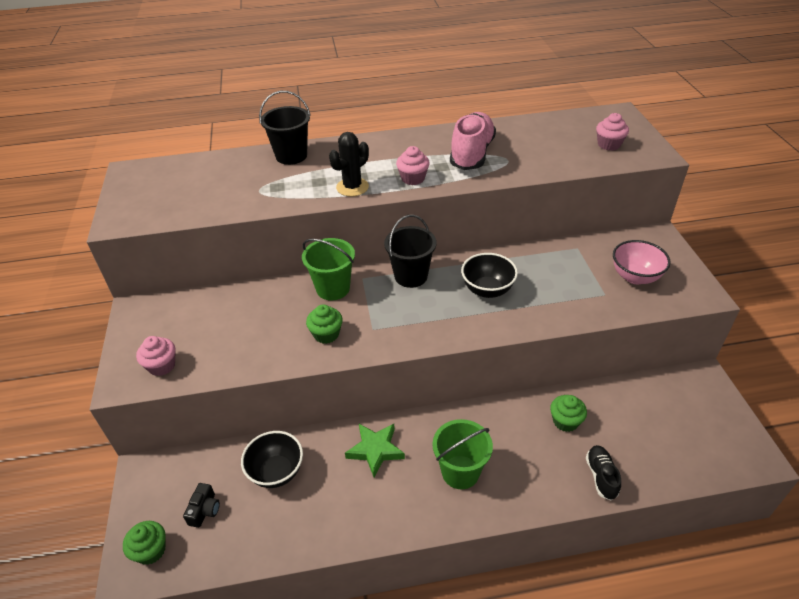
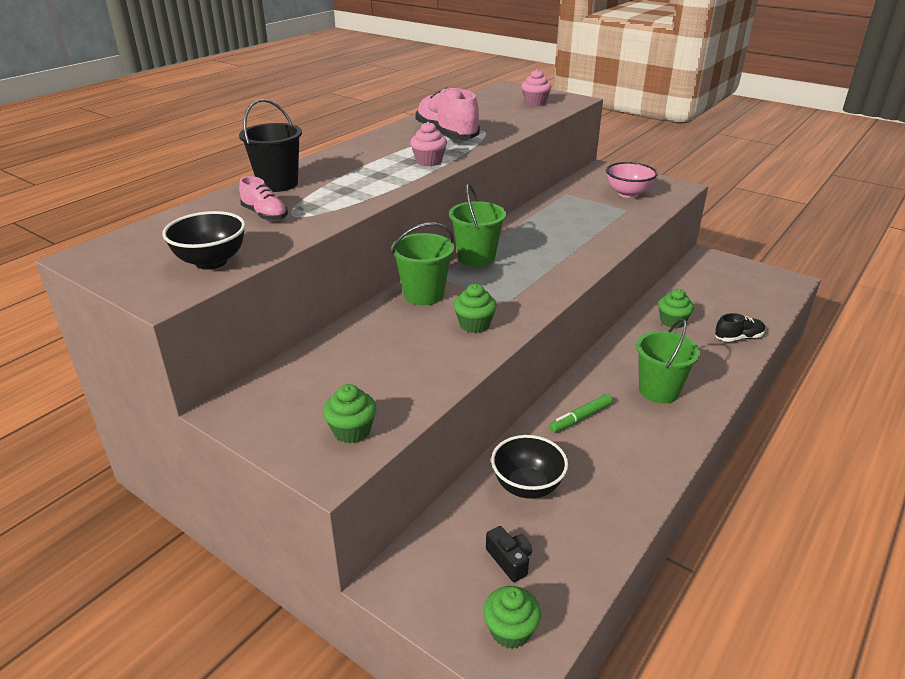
camera: 45 degrees left, 10 degrees down
pink cupcake [136,336,175,376] -> green cupcake [323,384,376,444]
black cactus [329,132,369,196] -> none
green star [345,424,405,477] -> green marker [549,394,613,433]
black bucket [384,215,437,288] -> green bucket [449,184,506,267]
black bowl [461,253,518,298] -> black bowl moved to [162,211,246,270]
black shoe [586,445,621,500] -> black shoe turned 120 degrees clockwise [715,313,766,342]
none -> pink shoe [239,176,288,221]

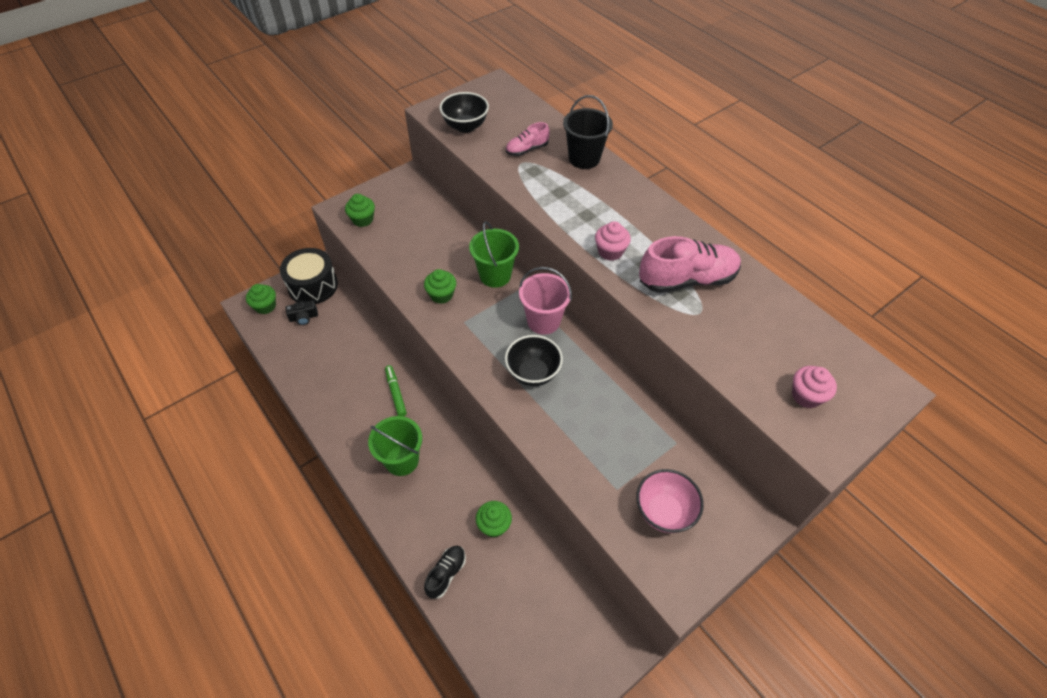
camera: 105 degrees right, 20 degrees up
green bucket [449,184,506,267] -> pink bucket [519,267,572,335]
black bowl [491,435,568,499] -> black bowl moved to [505,335,563,386]
black shoe [715,313,766,342] -> black shoe turned 150 degrees counterclockwise [424,546,466,599]
none -> black drum [280,248,338,304]

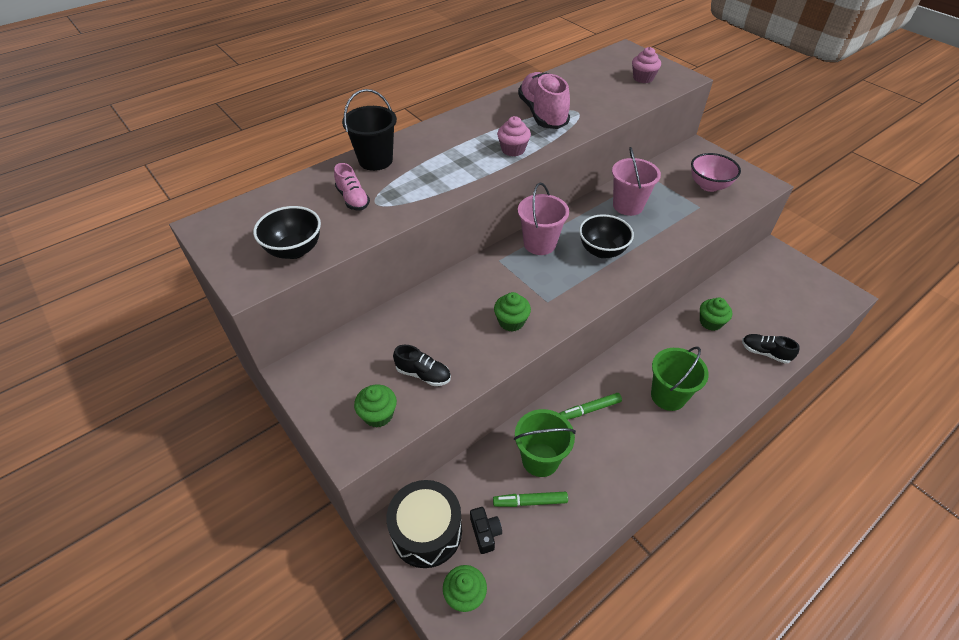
camera: 90 degrees left, 5 degrees down
green bucket [469,221,519,288] -> green bucket moved to [514,409,576,477]
none -> black shoe [393,345,451,386]
none -> green marker [493,492,568,507]
none -> pink bucket [612,147,661,216]

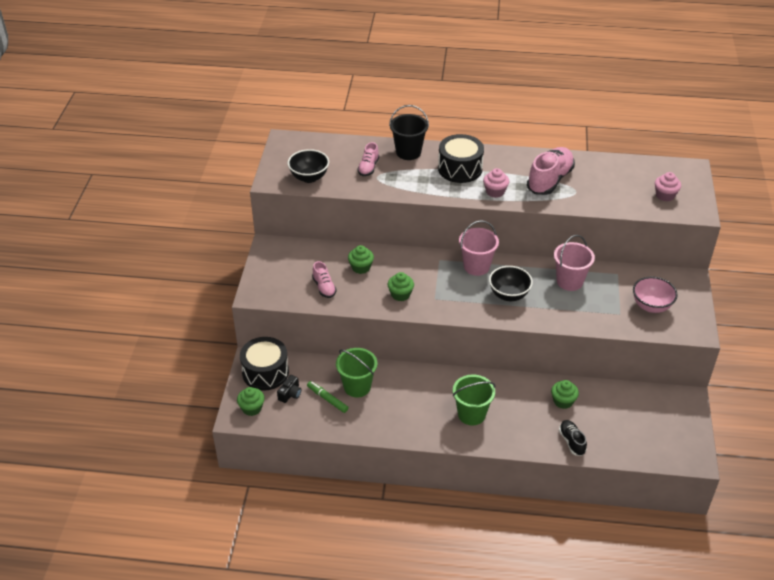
camera: 45 degrees right, 5 degrees down
green cupcake [354,384,397,428] -> green cupcake moved to [348,245,374,274]
black shoe [393,345,451,386] -> pink shoe [312,261,337,298]
green marker [559,393,622,420] -> none
none -> black drum [438,134,484,183]

